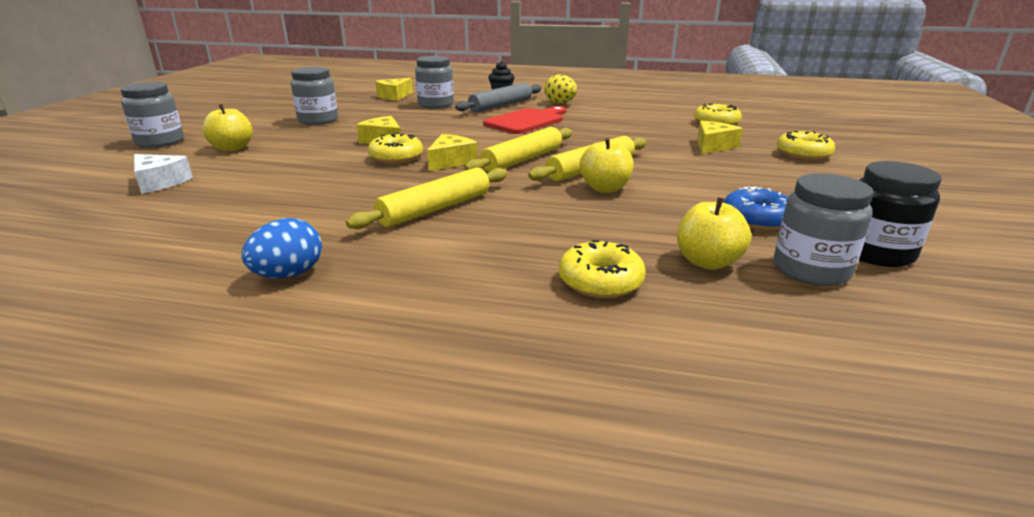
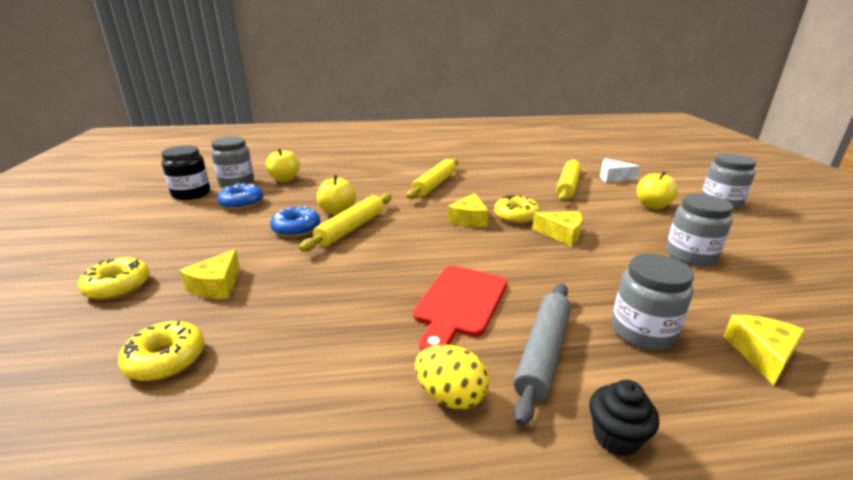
camera: 160 degrees right, 0 degrees up
blue egg [241,218,322,278] -> none
yellow rolling pin [464,127,572,172] -> yellow rolling pin moved to [556,159,581,202]
yellow donut [559,240,646,299] -> none
none -> blue donut [270,206,320,237]

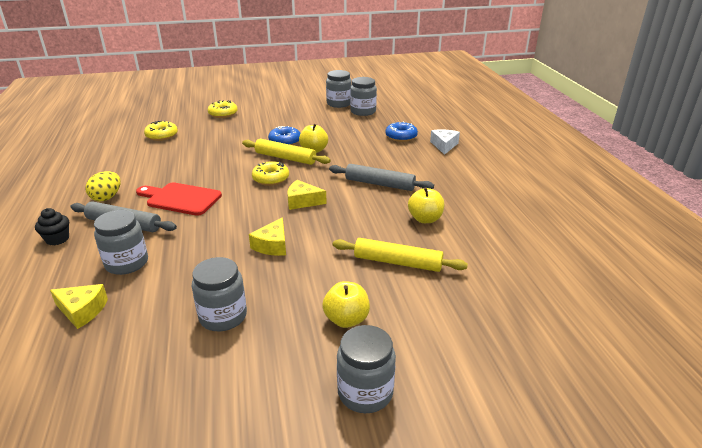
camera: 85 degrees right, 5 degrees up
black jar [161,145,210,200] -> grey jar [326,70,352,108]
yellow cheese [180,249,240,299] -> none
blue donut [217,183,263,210] -> blue donut moved to [385,121,418,142]
yellow apple [266,148,300,182] -> yellow apple moved to [408,188,444,223]
yellow rolling pin [407,158,458,199] -> grey rolling pin [329,164,434,191]
yellow donut [494,195,541,224] -> yellow donut moved to [252,161,289,186]
white cheese [600,158,641,183] -> white cheese moved to [430,129,460,155]

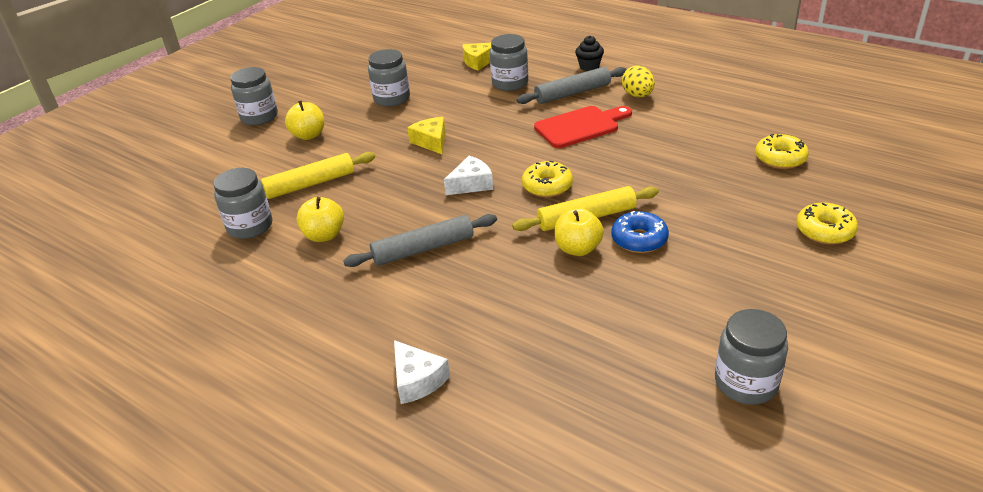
camera: 140 degrees right, 5 degrees up
yellow cheese [287,180,327,210] -> white cheese [444,156,493,195]
grey jar [350,77,377,116] -> grey jar moved to [214,168,272,239]
blue donut [385,121,418,142] -> none

